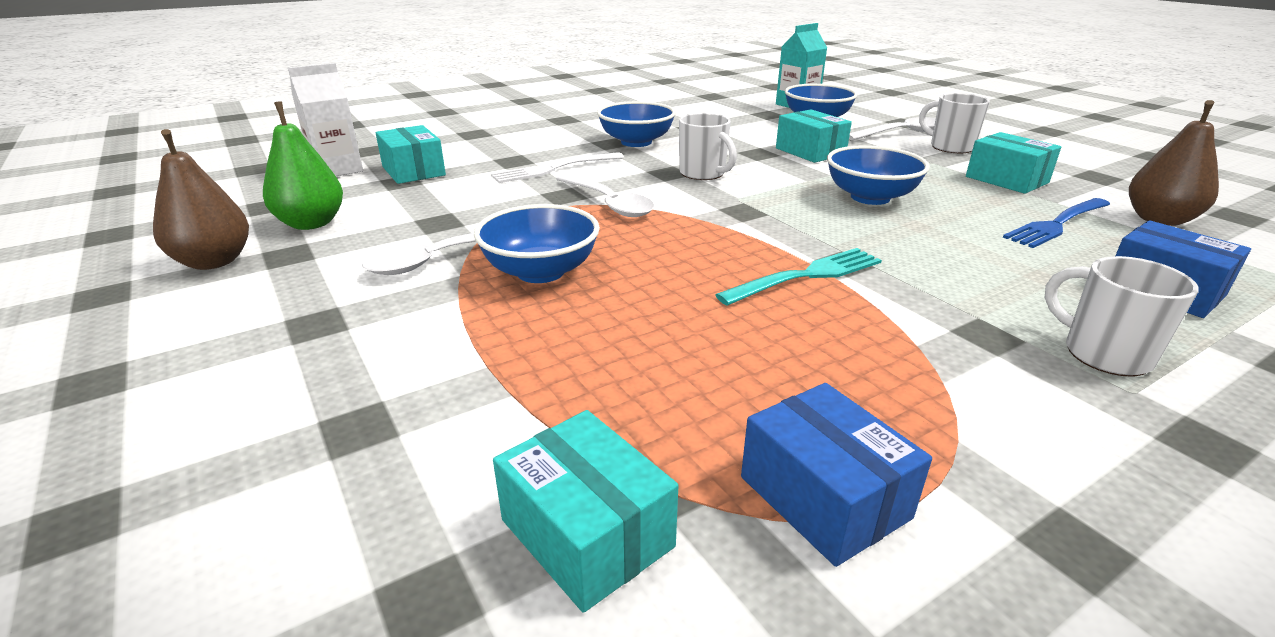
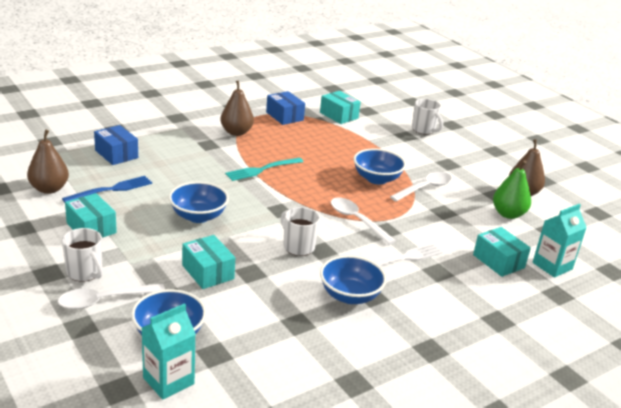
camera: 175 degrees right, 0 degrees up
white carton [288,63,363,176] -> turquoise carton [532,204,587,278]
white mug [1045,256,1199,377] -> white mug moved to [412,99,443,134]
none -> brown pear [220,80,254,136]

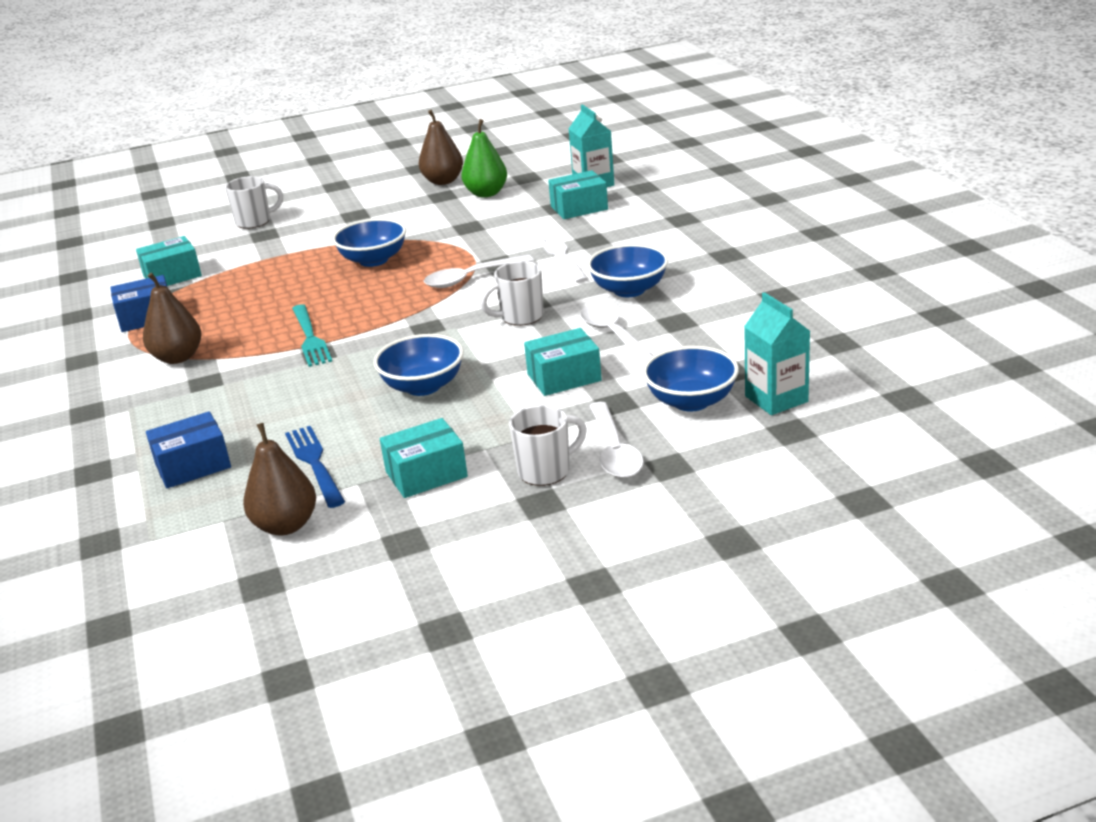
camera: 70 degrees left, 0 degrees up
white spoon [390,172,452,202] -> white spoon moved to [580,304,653,365]

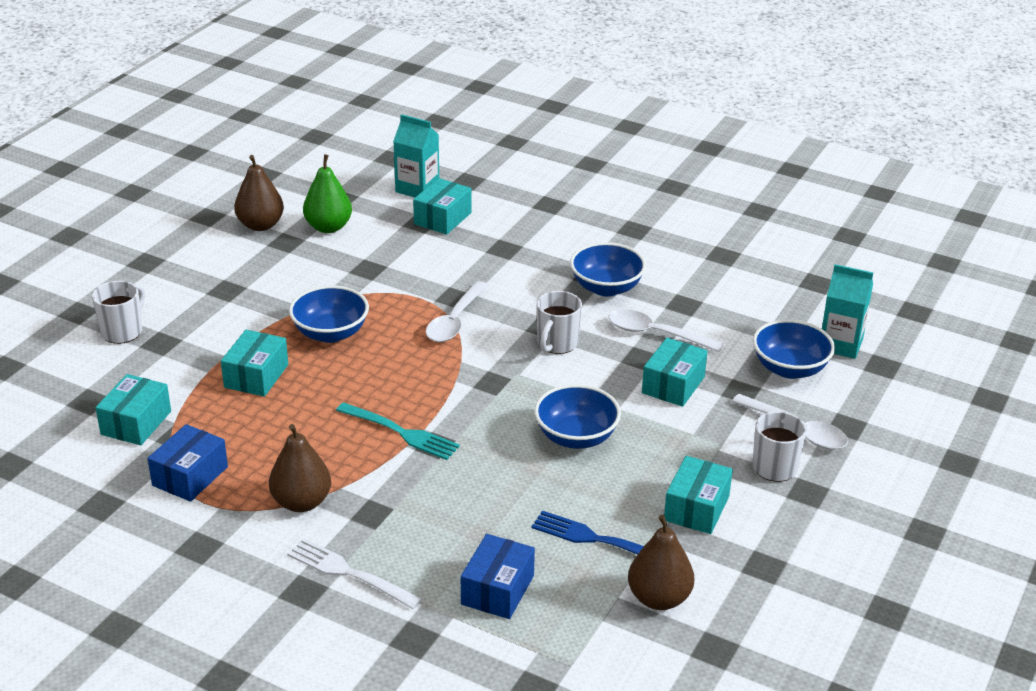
camera: 45 degrees left, 5 degrees up
white fork [537,233,588,283] -> white fork moved to [287,538,422,610]
none -> turquoise box [221,330,288,397]

